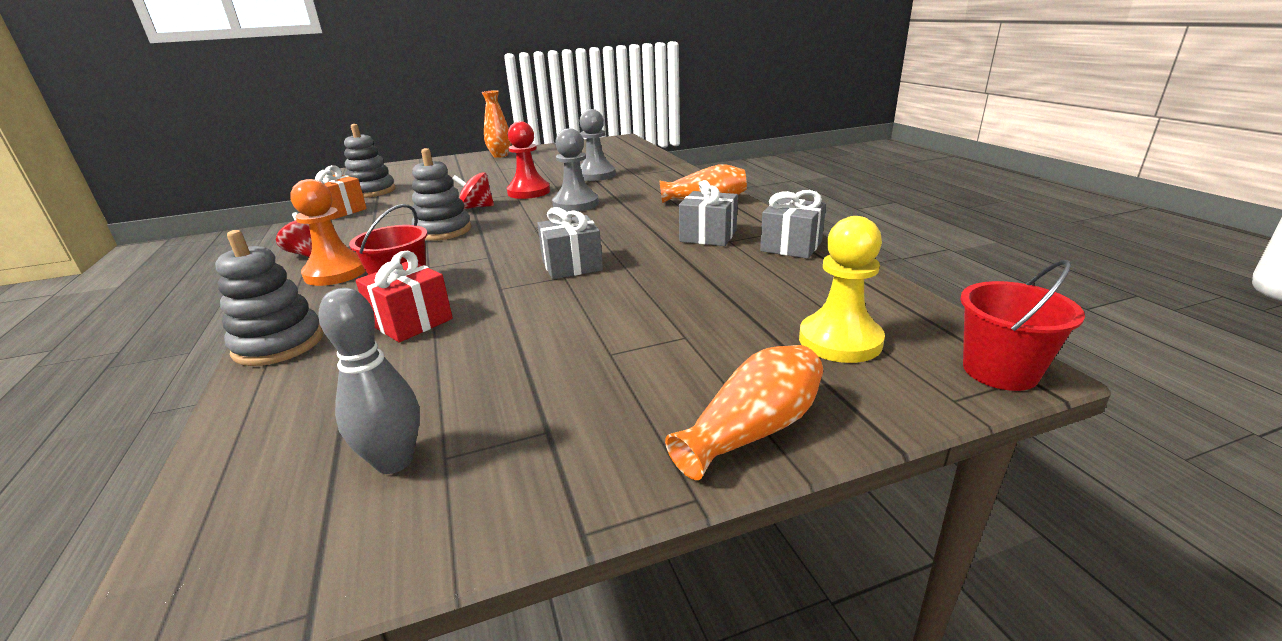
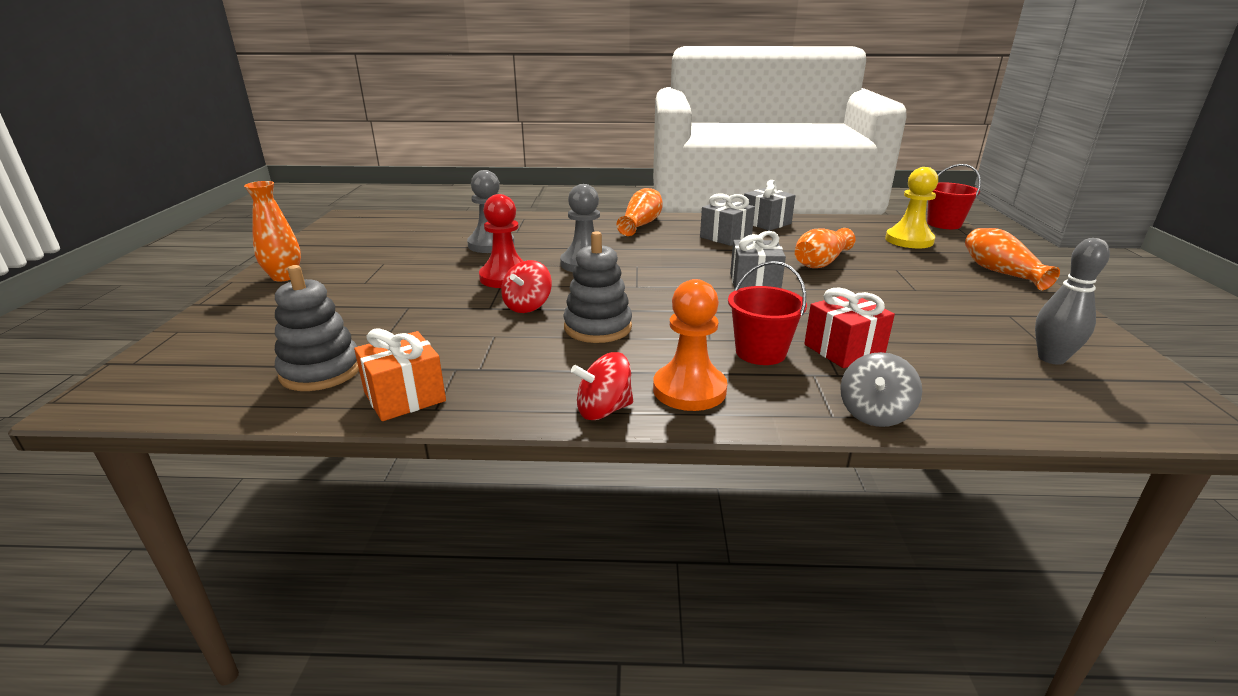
camera: 70 degrees left, 0 degrees up
grey stacking toy [215,230,323,366] -> grey spinning top [840,352,922,427]
none -> orange vase [795,228,855,268]

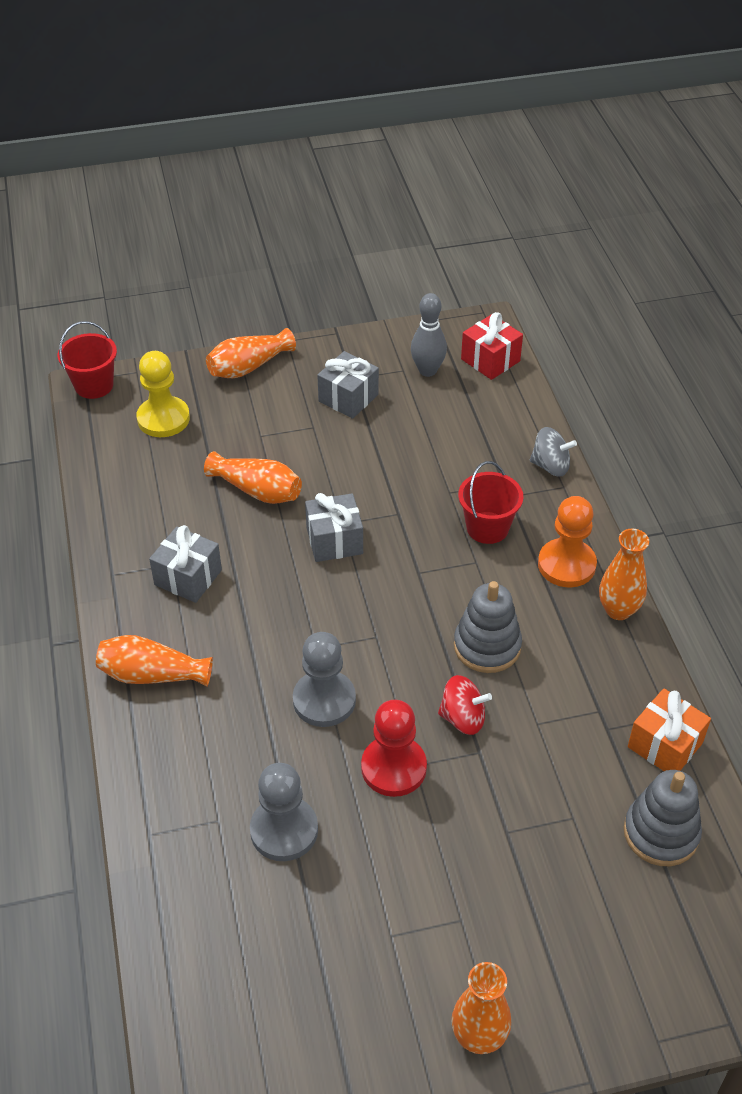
camera: 105 degrees left, 20 degrees up
red spinning top [571,352,633,420] -> orange vase [599,528,649,620]
grey gift [743,180,795,231] -> grey gift moved to [317,351,379,419]
red gift [804,288,895,368] -> red gift moved to [461,312,523,380]

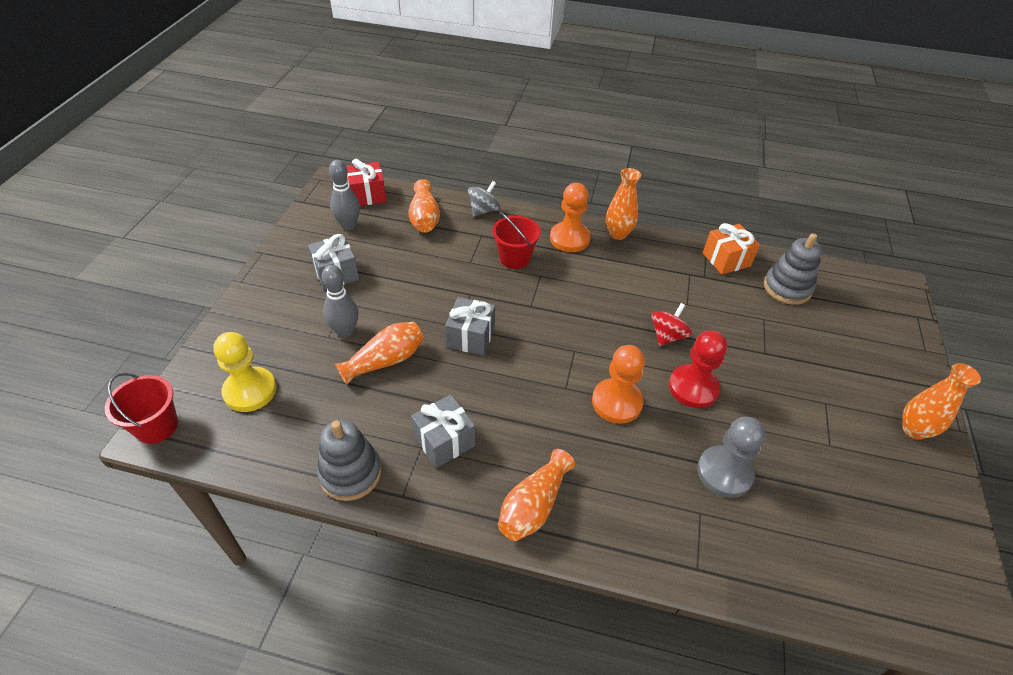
camera: 65 degrees left, 0 degrees up
orange vase [206,328,296,378] -> orange vase moved to [408,179,440,233]
grey pawn [293,632,356,727] -> orange pawn [592,345,645,424]
grey stacking toy [454,581,522,673] -> grey stacking toy moved to [317,420,381,501]
none -> grey bowling pin [322,265,359,338]

